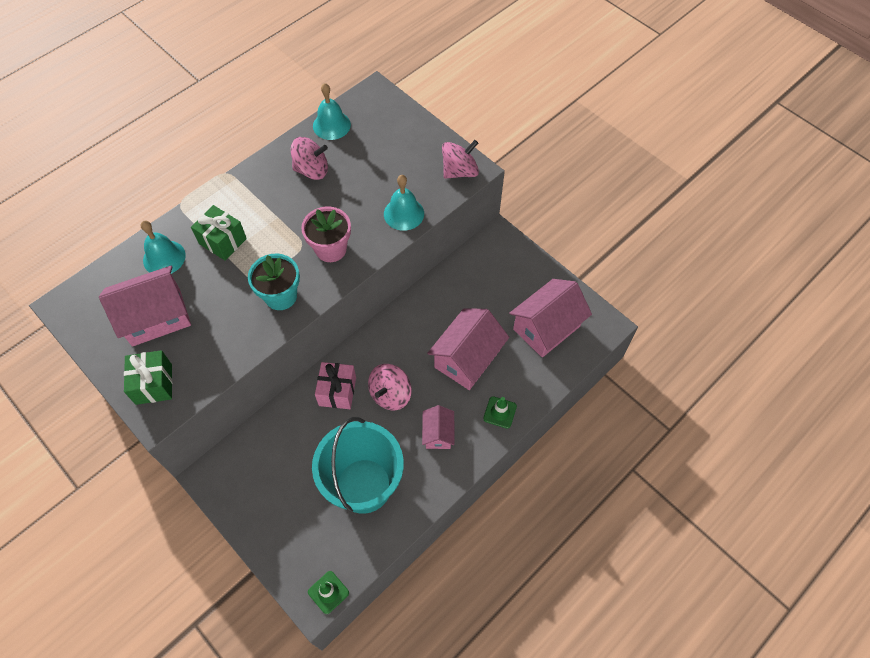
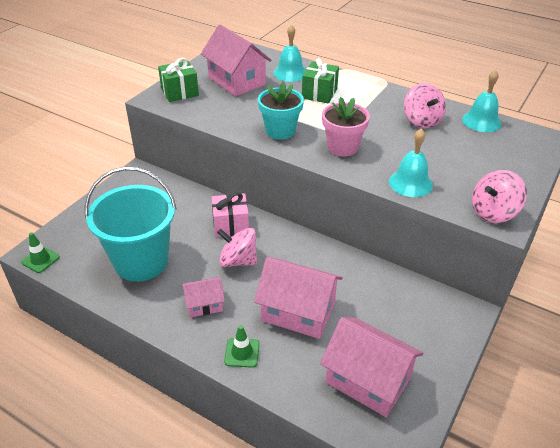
camera: 75 degrees right, 20 degrees down
pink spinning top [442,140,479,179] -> pink spinning top turned 105 degrees clockwise [472,170,527,223]

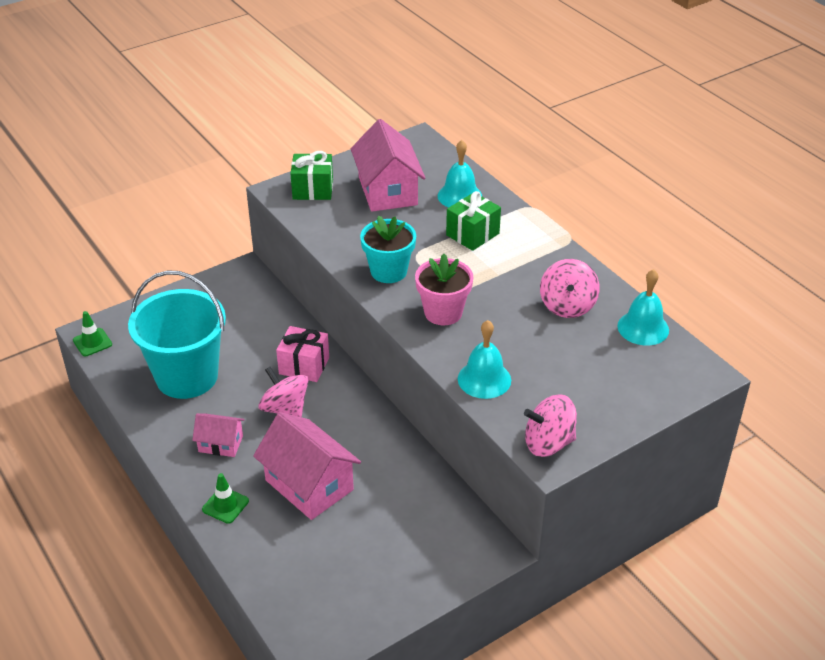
camera: 25 degrees right, 0 degrees up
pink house [320,317,423,417] -> none

